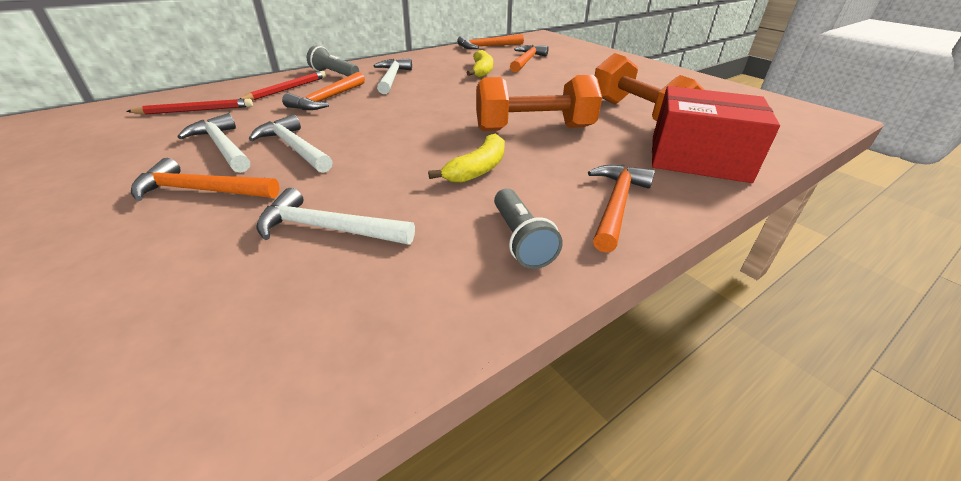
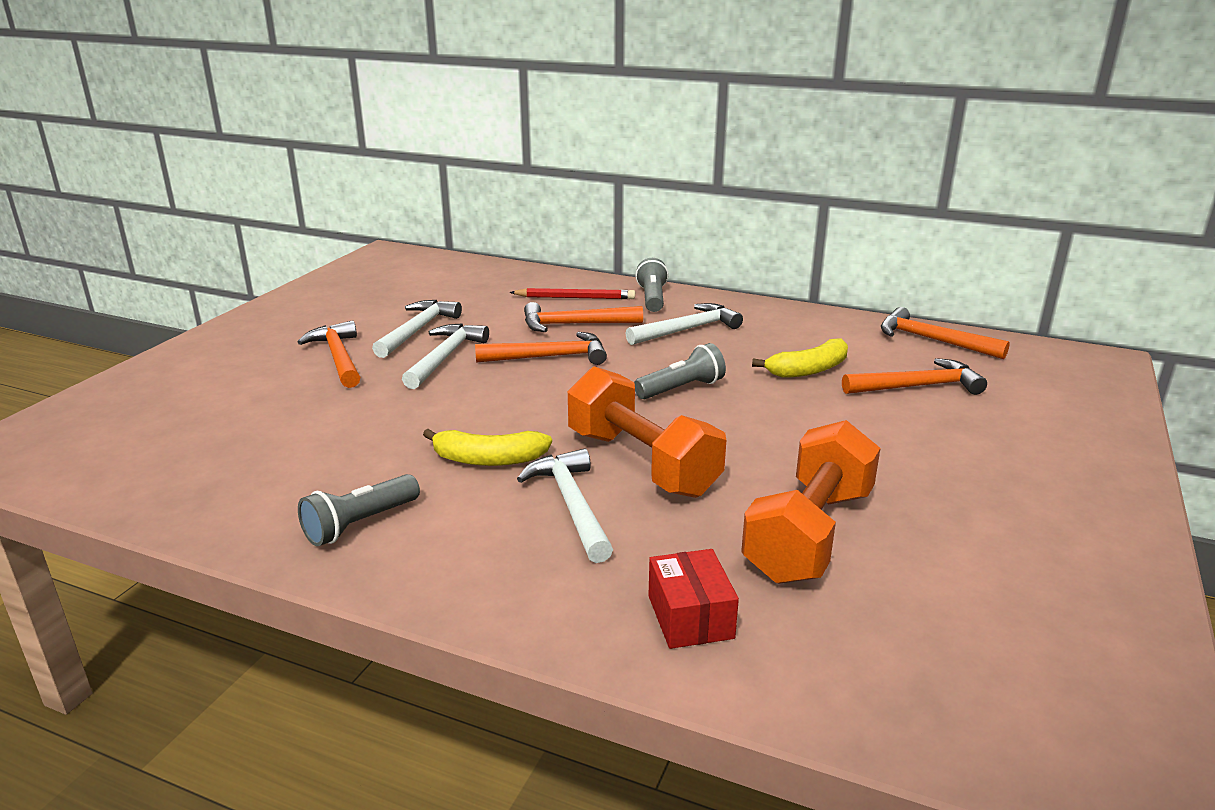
camera: 60 degrees right, 10 degrees down
red pencil [126,99,253,114] -> none
white hammer [256,188,415,245] -> white hammer moved to [517,448,613,563]
orange hammer [588,165,655,253] -> orange hammer moved to [475,332,607,365]
red box [652,86,780,183] -> red box [648,549,739,649], size x0.52
none -> grey flashlight [634,343,726,399]

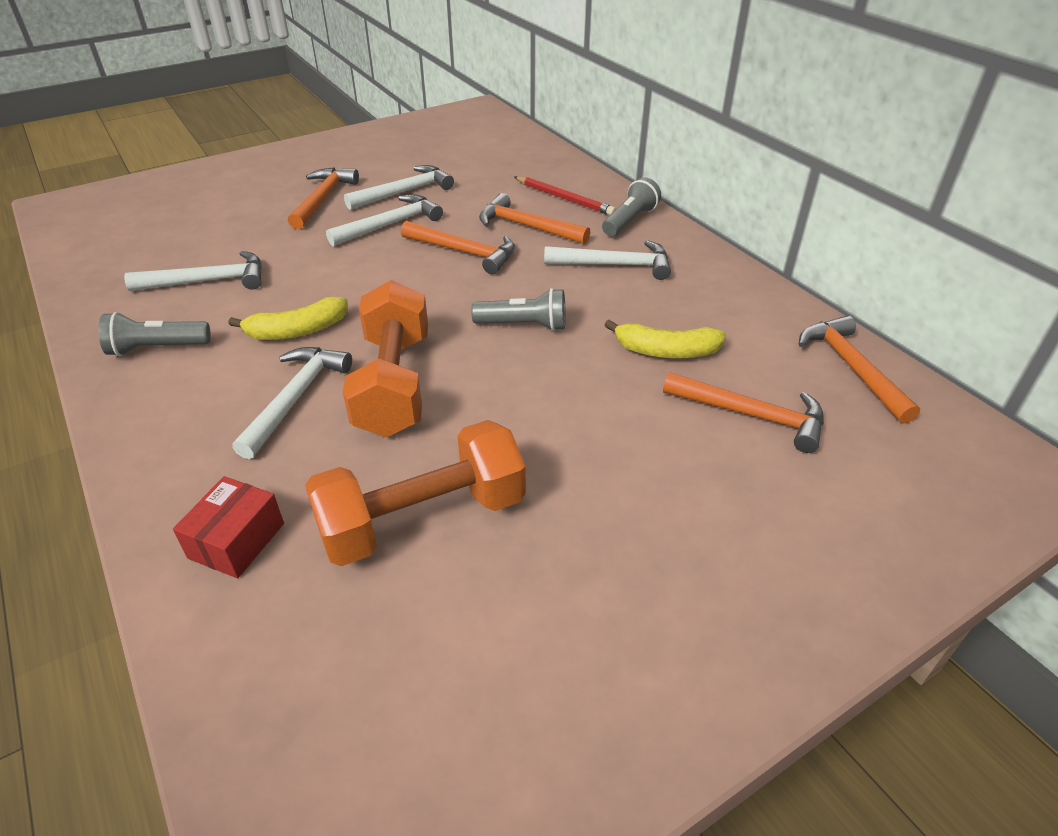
camera: 35 degrees right, 15 degrees up
yellow banana [423,429,552,466] -> yellow banana turned 60 degrees counterclockwise [228,296,348,340]
none -> white hammer [124,251,262,291]

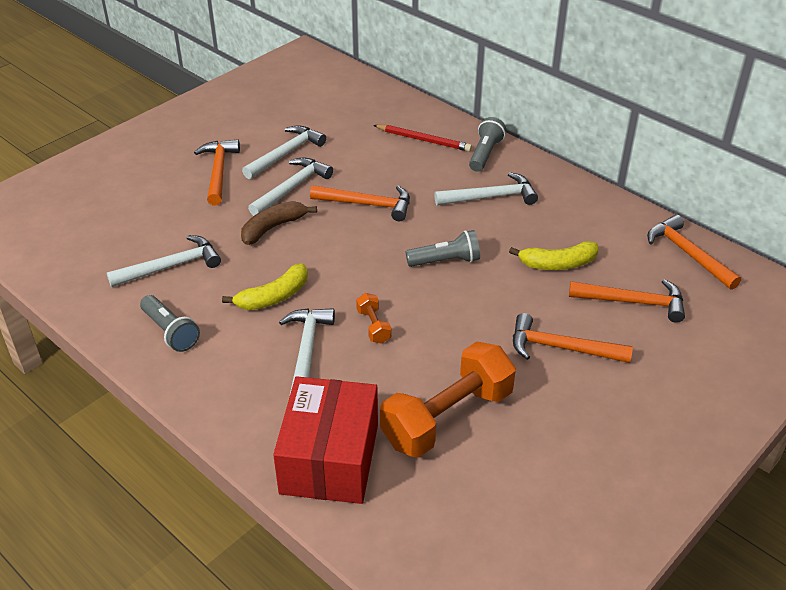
camera: 15 degrees left, 0 degrees up
grey flashlight [98,312,211,356] -> grey flashlight turned 105 degrees counterclockwise [140,295,200,352]
red box [173,476,284,578] -> red box [273,376,378,504], size x1.91
orange dumbbell [343,280,428,438] -> orange dumbbell [356,293,391,344], size x0.43
orange hammer [479,193,590,244] -> orange hammer moved to [513,313,633,363]
none -> brown banana [241,201,317,245]

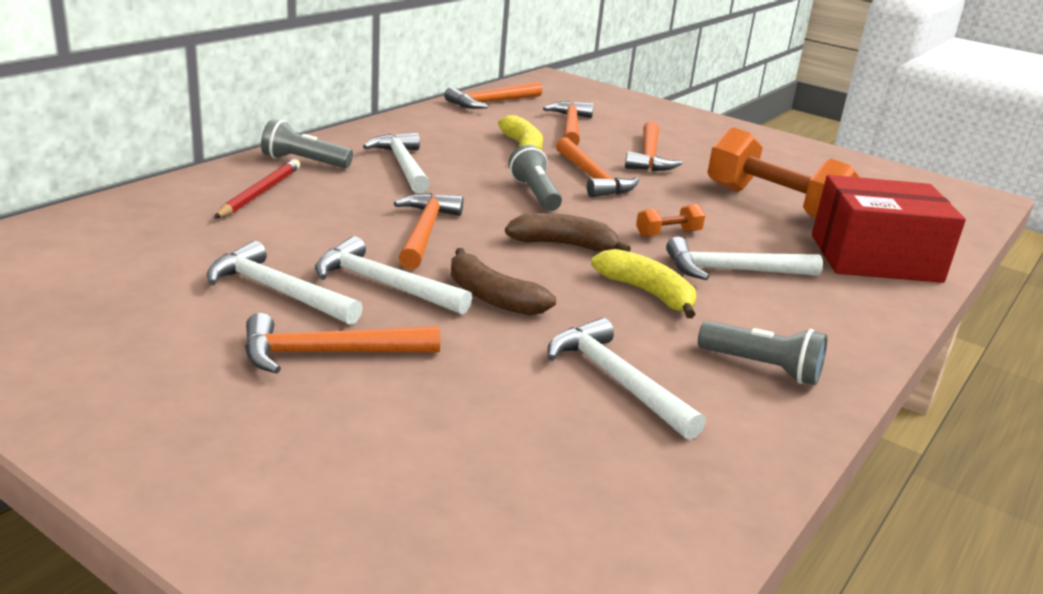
camera: 100 degrees left, 15 degrees down
grey flashlight [140,295,200,352] -> grey flashlight turned 75 degrees clockwise [698,321,828,385]
none -> brown banana [505,213,631,252]
none -> orange hammer [556,138,639,197]

